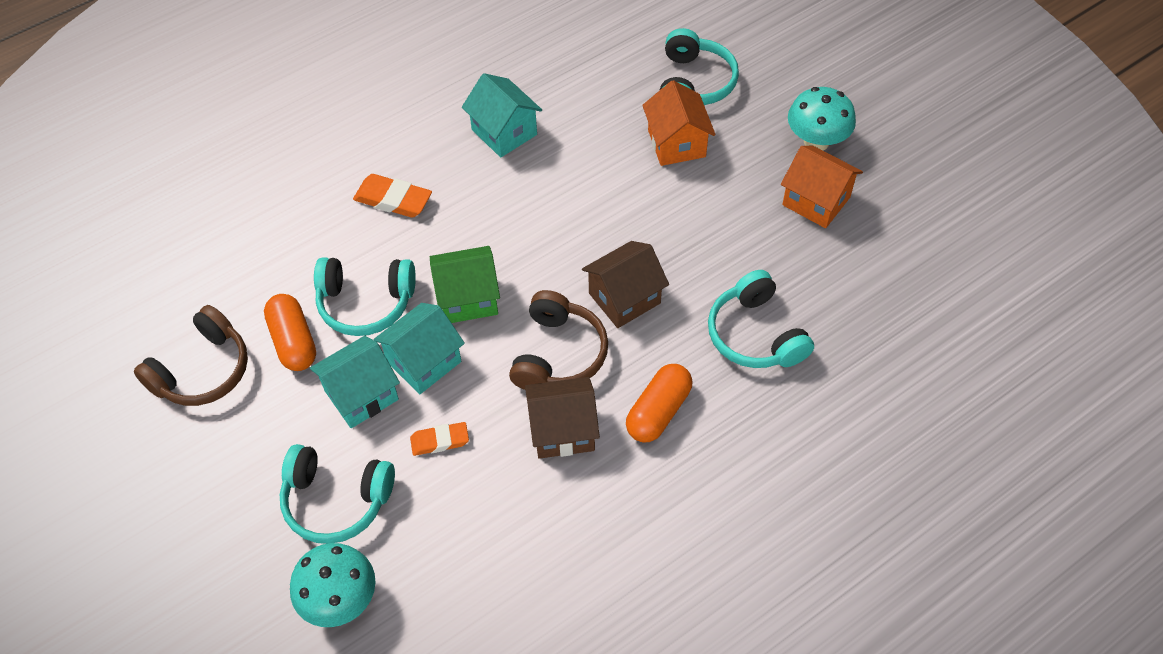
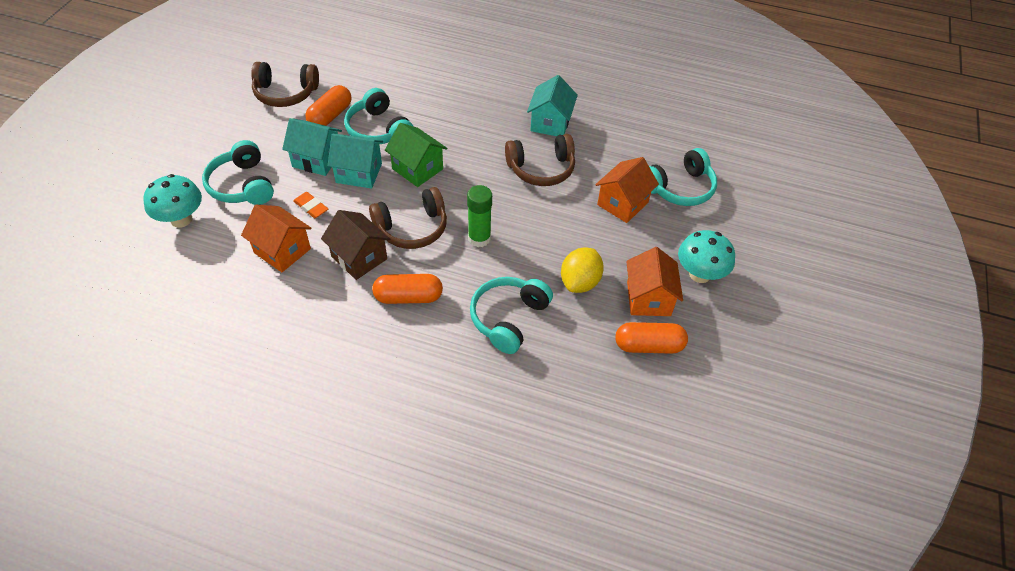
camera: 50 degrees right, 5 degrees down
orange eraser [353,174,432,218] -> none
brown house [582,241,669,328] -> green glue stick [467,185,492,247]
none -> orange house [241,205,311,272]
none -> brown headphones [505,134,575,186]
none -> yellow lemon [561,247,604,293]
none -> orange capsule [616,322,688,354]

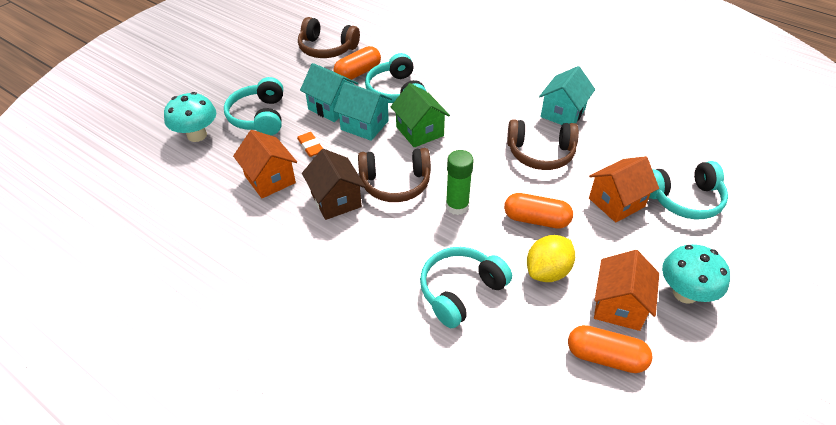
camera: 20 degrees right, 5 degrees down
orange capsule [372,274,443,304] -> orange capsule moved to [504,193,573,229]

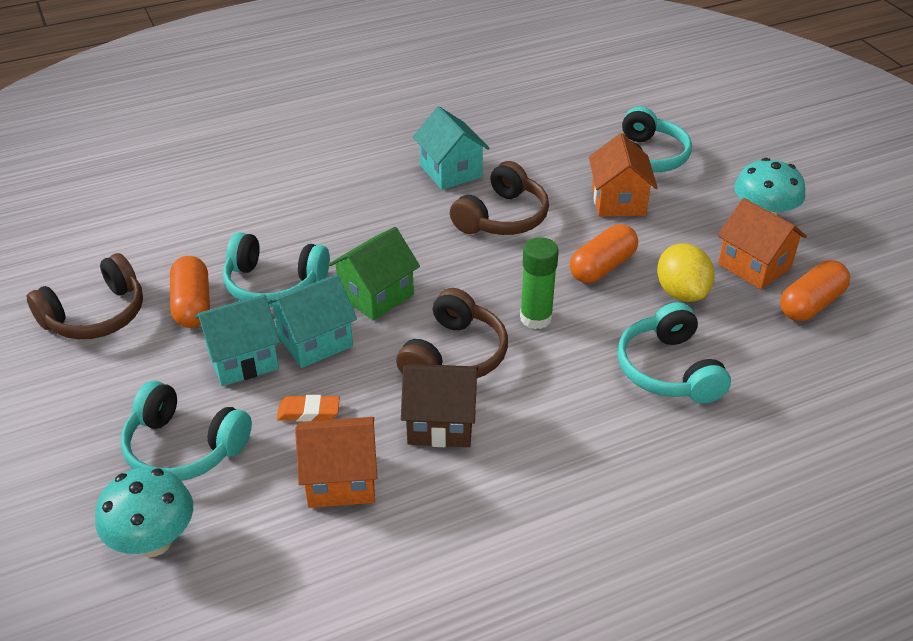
camera: 60 degrees left, 5 degrees down
green house [391,83,450,148] -> green house turned 45 degrees counterclockwise [328,227,420,321]

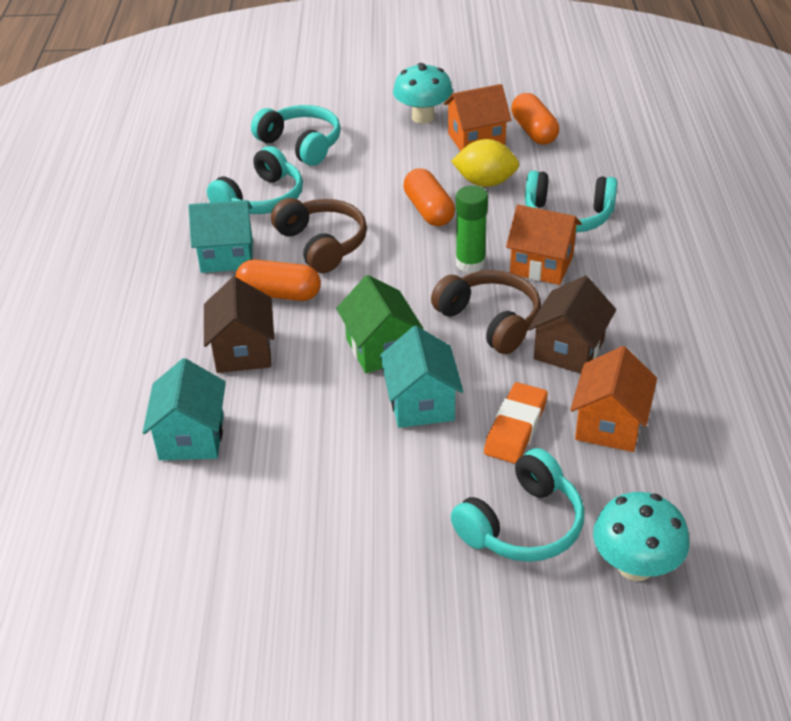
camera: 65 degrees left, 0 degrees up
brown headphones [27,253,143,339] -> none
orange capsule [170,256,210,328] -> orange capsule moved to [235,260,321,301]
turquoise house [195,294,280,386] -> turquoise house moved to [143,358,226,460]
turquoise headphones [223,232,330,307] -> turquoise headphones moved to [207,146,303,214]
orange eraser [277,395,340,422] -> orange eraser [484,382,548,464], size x1.52
orange house [589,133,658,217] -> orange house moved to [506,205,581,285]
none -> brown house [204,277,274,373]

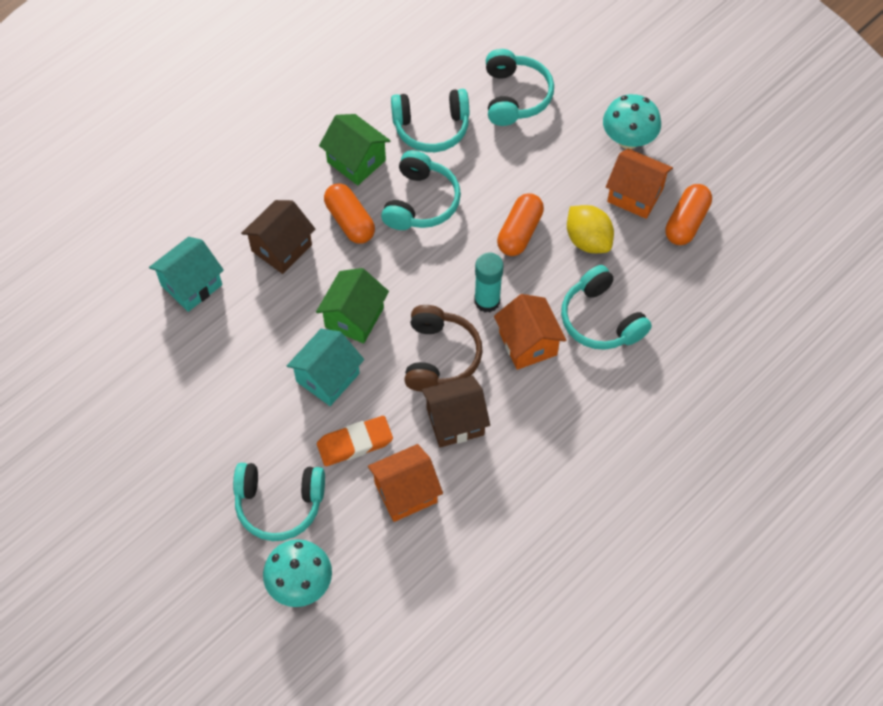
camera: 45 degrees right, 20 degrees up
turquoise house [188,200,253,273] -> green house [319,114,391,185]
brown headphones [271,198,367,273] -> turquoise headphones [381,150,461,230]
green glue stick [456,186,488,273] -> turquoise glue stick [474,252,504,312]

